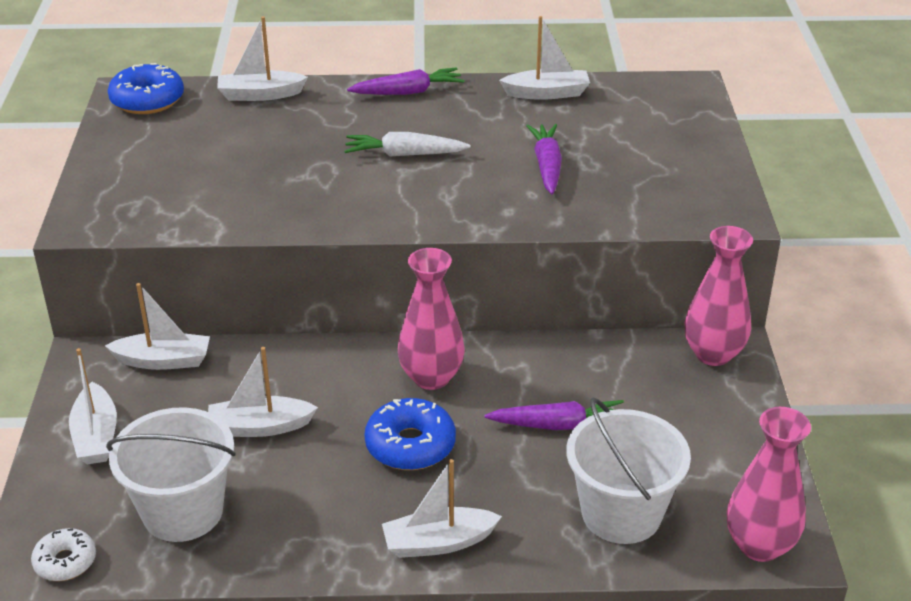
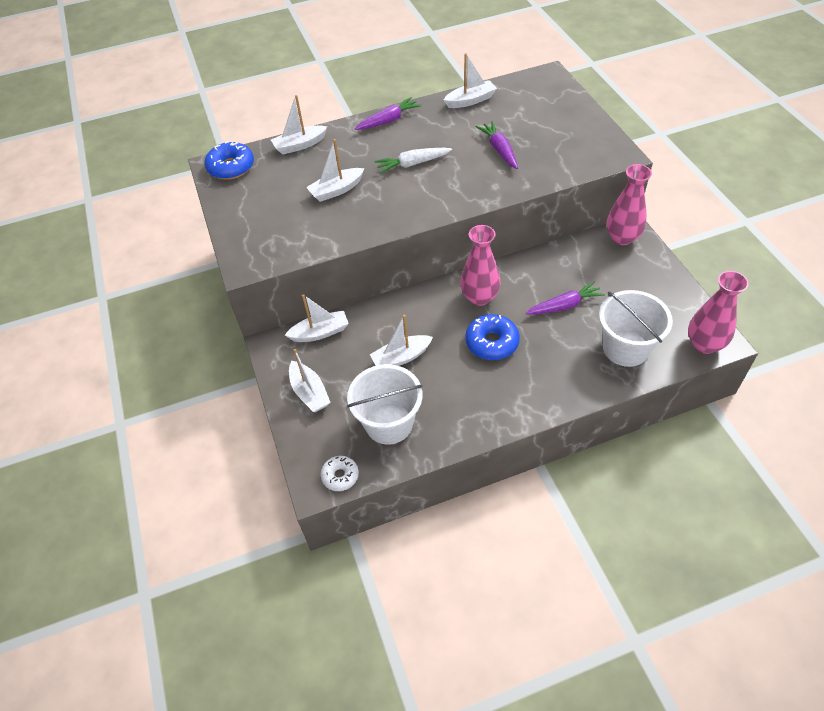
camera: 15 degrees left, 15 degrees up
white boat [382,459,502,558] -> white boat moved to [306,139,364,202]

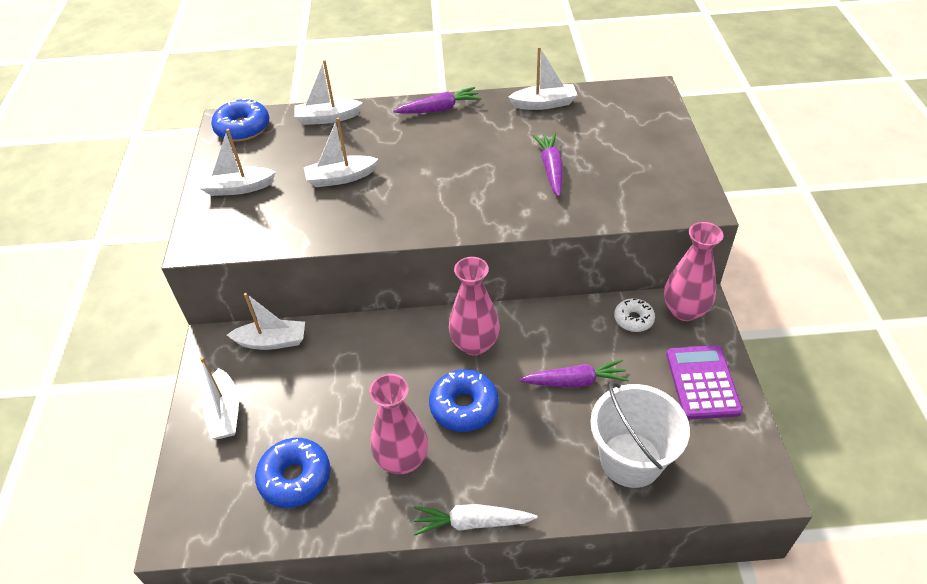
camera: 15 degrees right, 5 degrees down
white donut [321,456,359,491] -> white donut moved to [614,298,655,332]
white bucket [347,364,423,445] -> blue donut [255,438,330,508]
white boat [370,315,433,366] -> white boat moved to [199,129,276,196]
white carrot [375,148,452,174] -> white carrot moved to [413,504,538,536]
pink vase [688,271,749,354] -> pink vase moved to [369,374,428,474]
none -> purple calculator [666,345,743,420]

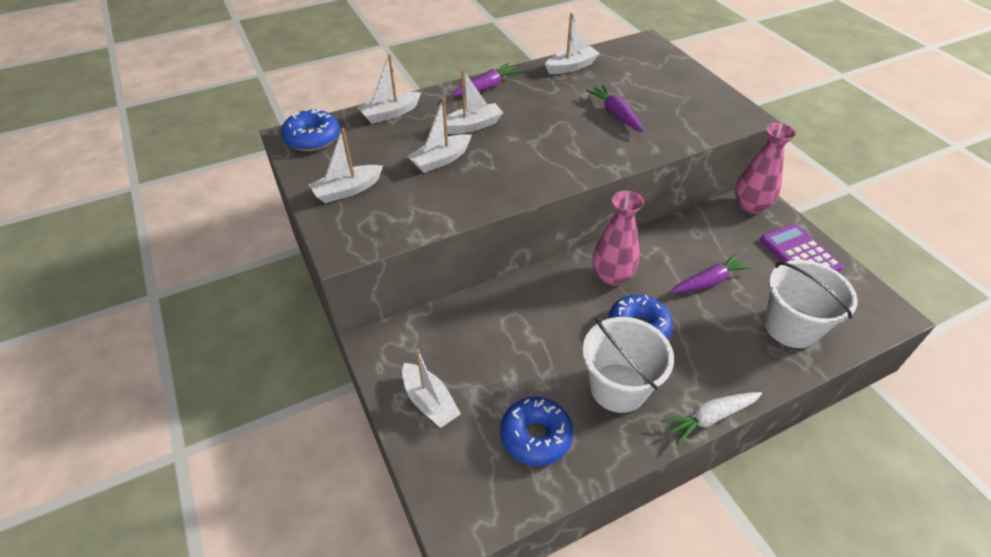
camera: 25 degrees left, 0 degrees up
white boat [227,293,305,350] -> white boat moved to [443,70,503,134]
pink vase [369,374,428,474] -> white bucket [582,317,674,413]
white donut [614,298,655,332] -> none

